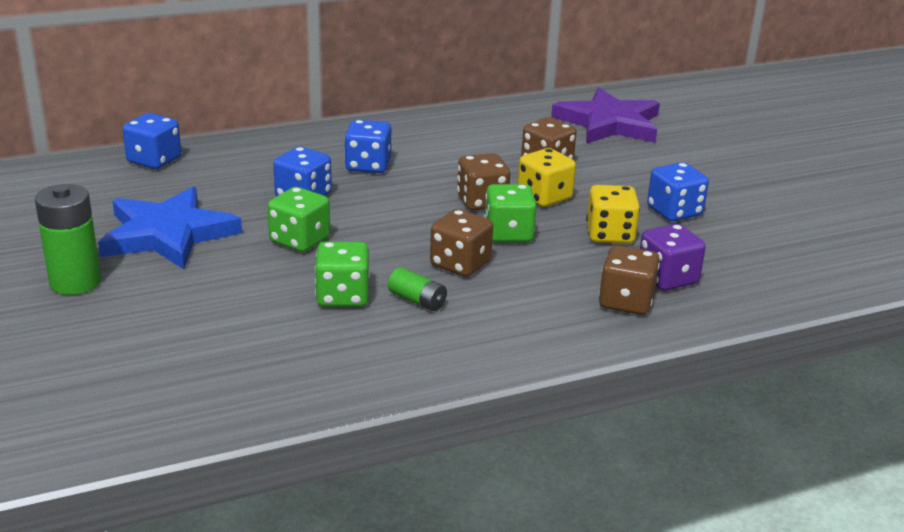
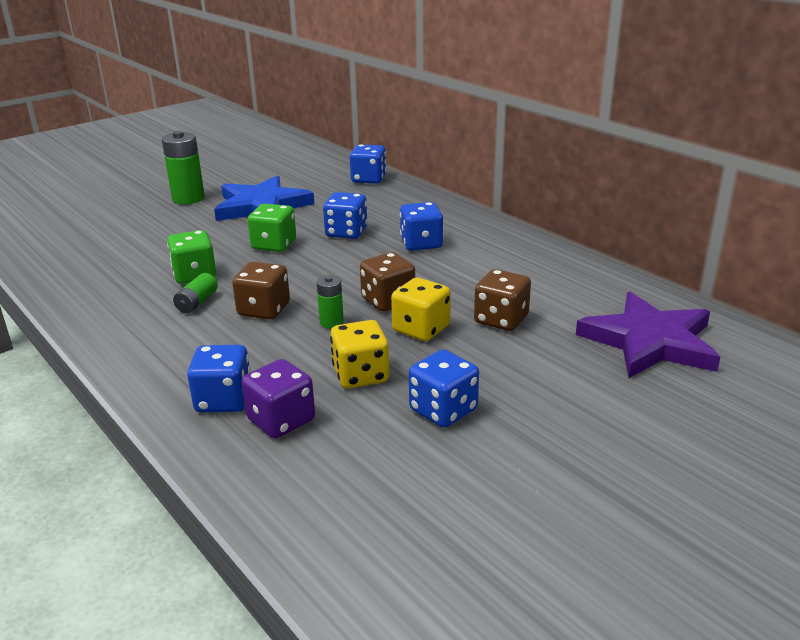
camera: 75 degrees right, 0 degrees up
green dice [484,184,537,242] -> green battery [317,275,344,328]
brown dice [599,245,660,315] -> blue dice [187,345,250,412]

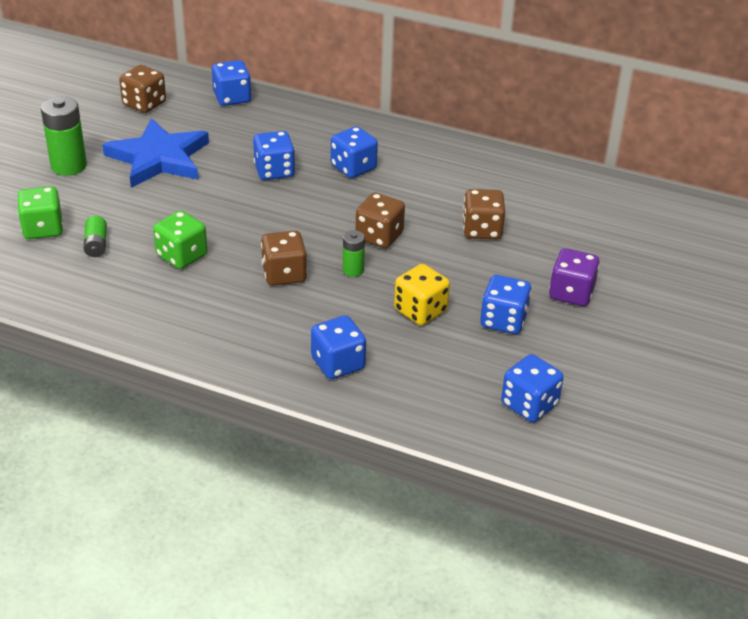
camera: 30 degrees left, 10 degrees up
green battery [173,273,218,313] -> green battery moved to [84,216,107,257]
purple dice [241,359,315,438] -> purple dice moved to [549,248,599,306]
green dice [248,204,296,252] -> green dice moved to [17,186,63,239]
yellow dice [391,277,451,341] -> none
purple star [576,292,720,378] -> none
none -> brown dice [119,65,166,113]
none -> blue dice [501,354,563,422]

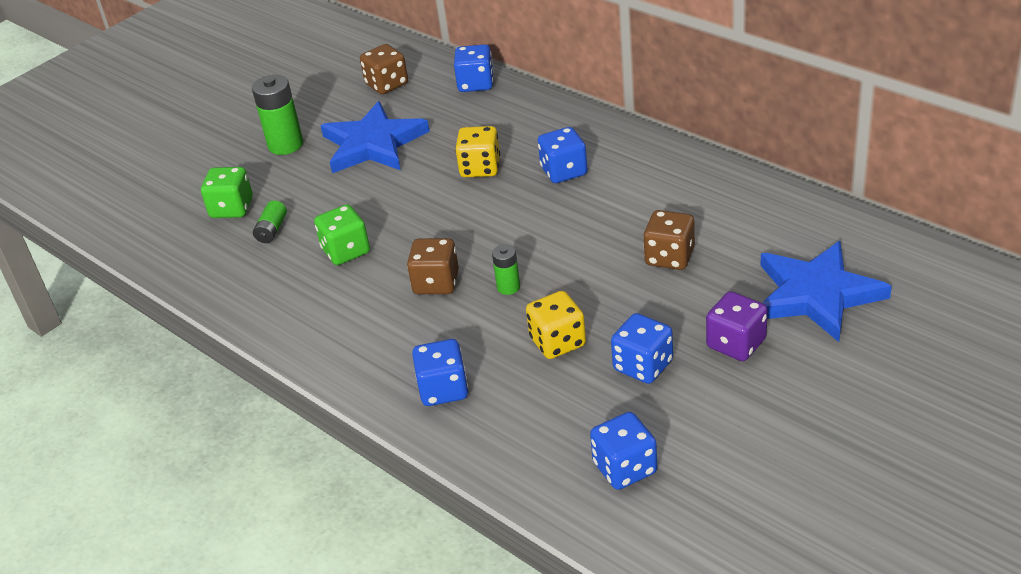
camera: 25 degrees right, 0 degrees up
blue dice [253,131,295,180] -> yellow dice [455,126,500,177]
brown dice [356,193,405,248] -> none
none -> blue star [760,241,892,342]

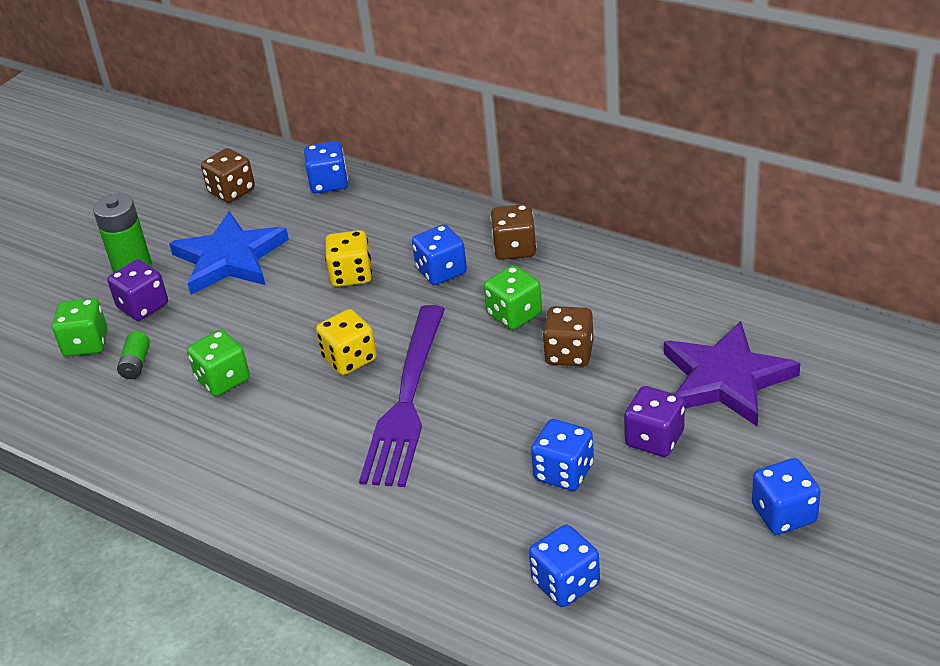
camera: 10 degrees left, 0 degrees up
brown dice [407,238,459,294] -> brown dice moved to [490,204,537,260]
blue dice [412,339,468,406] -> blue dice moved to [752,458,821,535]
green battery [492,244,520,295] -> purple fork [359,305,445,487]
yellow dice [526,291,586,359] -> yellow dice moved to [316,309,377,375]
blue star [760,241,892,342] -> purple star [664,321,800,427]
none -> purple dice [107,260,168,321]
none -> green dice [484,265,542,330]

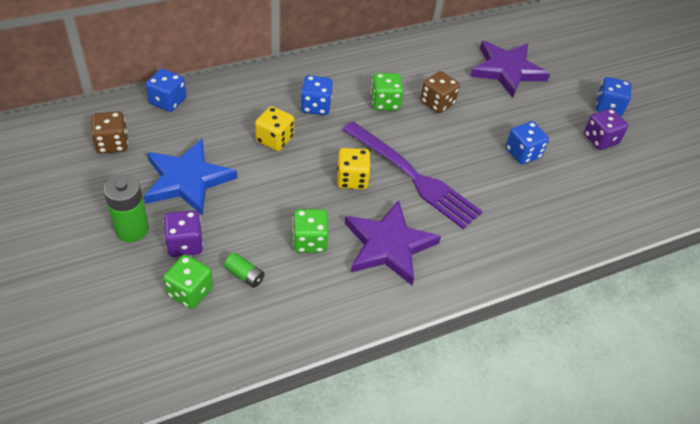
camera: 65 degrees left, 10 degrees up
brown dice [490,204,537,260] -> none
blue dice [529,525,600,607] -> none
purple dice [624,386,685,457] -> purple dice moved to [584,108,628,150]
none -> purple star [345,200,441,285]

